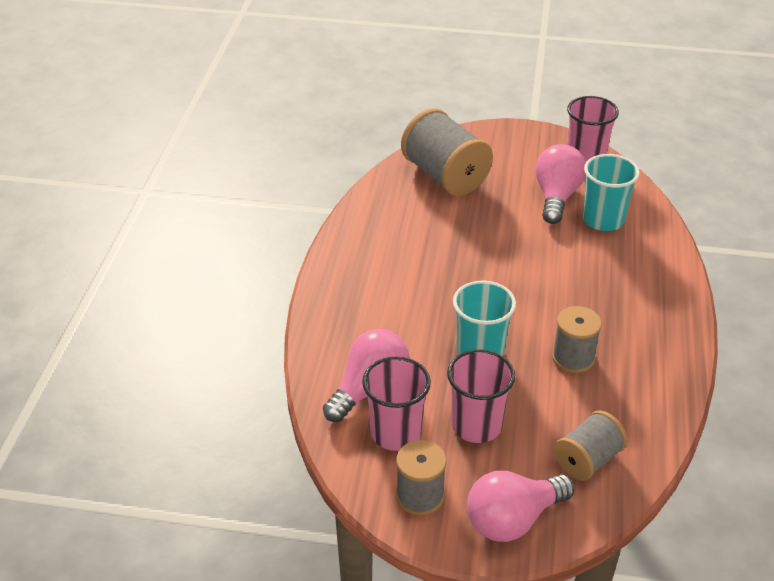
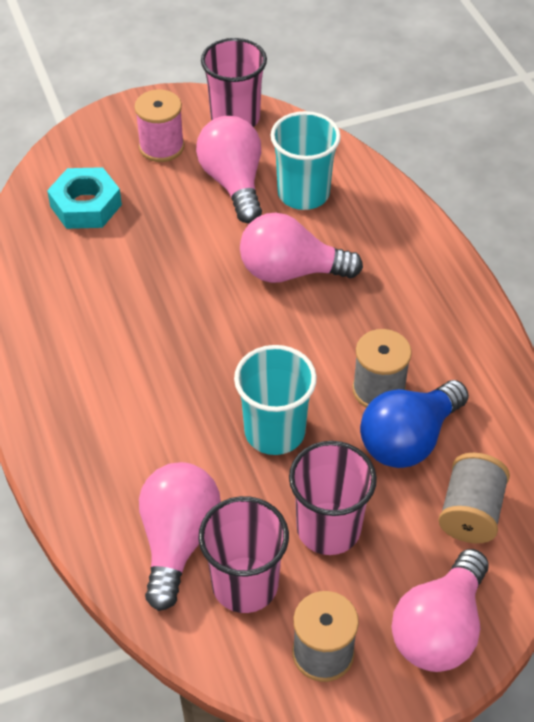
camera: 30 degrees left, 10 degrees up
grey spool [401,108,493,196] -> turquoise nut [47,167,122,229]
none -> pink spool [135,89,184,162]
none -> pink light bulb [240,213,363,283]
none -> blue light bulb [360,380,469,468]

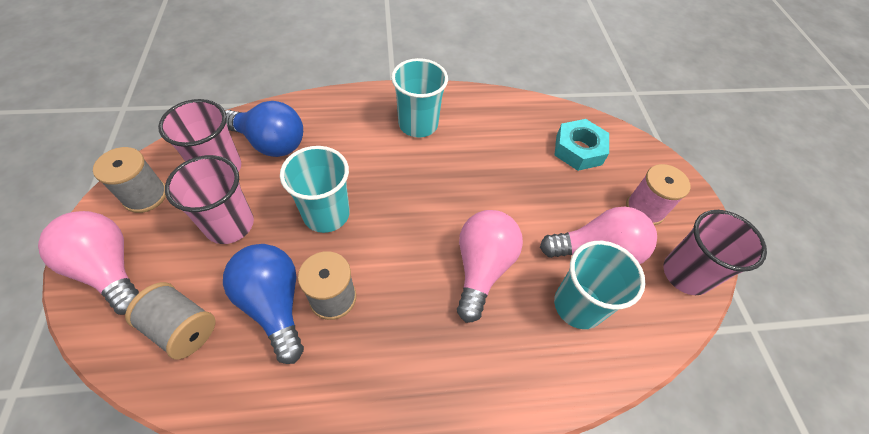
camera: 100 degrees right, 5 degrees up
pink light bulb [139,462,221,611] -> blue light bulb [225,101,303,157]
none -> turquoise cup [391,58,448,137]

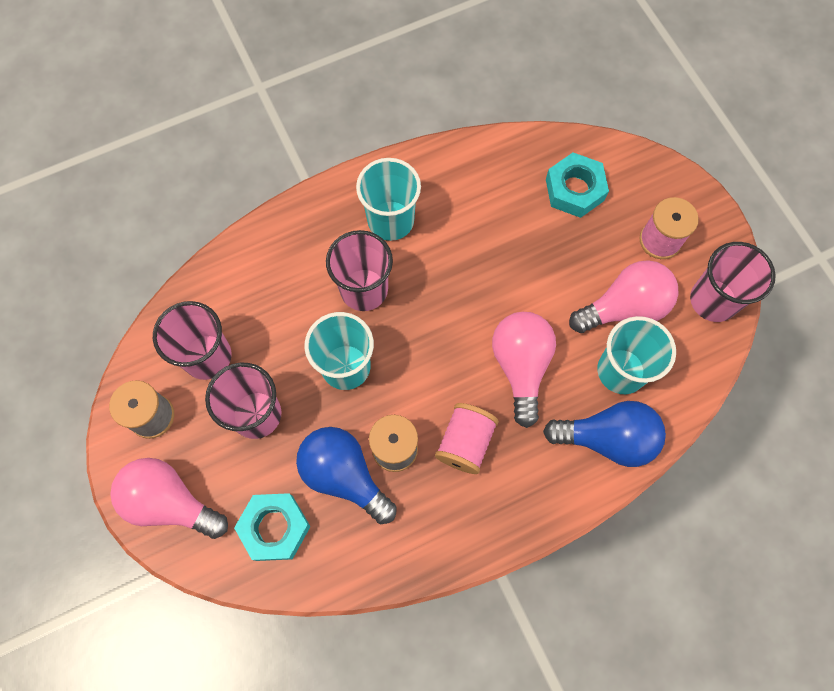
camera: 15 degrees left, 15 degrees up
grey spool [125,282,216,360] -> turquoise nut [234,493,311,561]
blue light bulb [225,101,303,157] -> blue light bulb moved to [543,401,666,467]
none -> pink cup [326,230,393,311]
none -> pink spool [435,403,499,474]

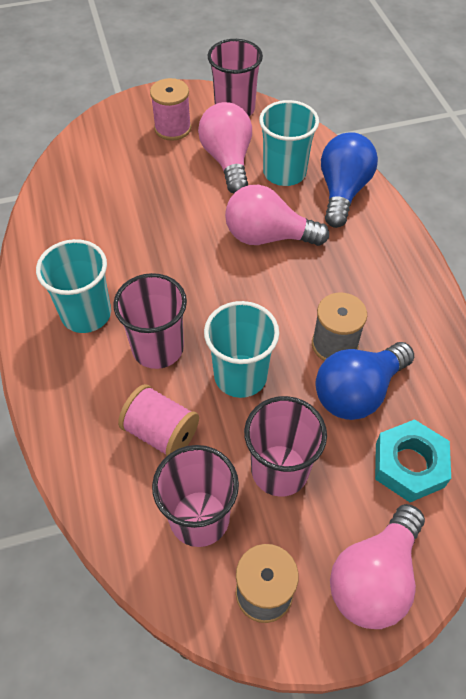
camera: 80 degrees left, 15 degrees down
pink spool [435,403,499,474] -> pink spool moved to [118,384,199,456]
turquoise nut [546,152,609,218] -> none

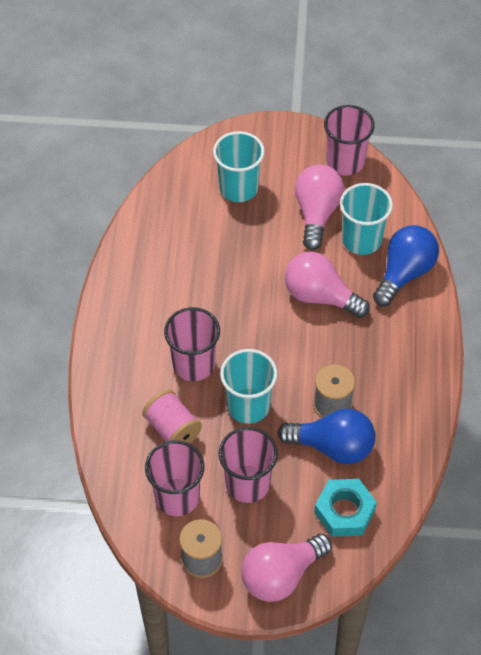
camera: 20 degrees right, 0 degrees up
turquoise cup [36,239,111,333] -> turquoise cup moved to [213,131,265,202]
pink spool [150,78,191,141] -> none
blue light bulb [315,342,414,420] -> blue light bulb turned 150 degrees counterclockwise [277,409,375,464]

